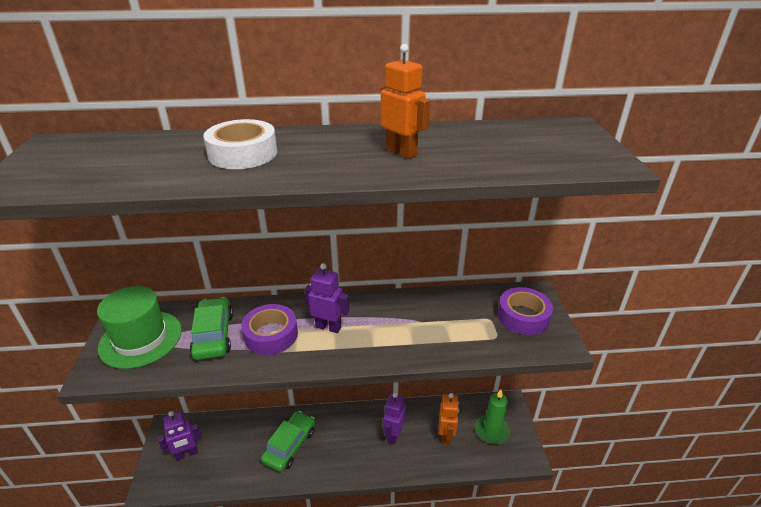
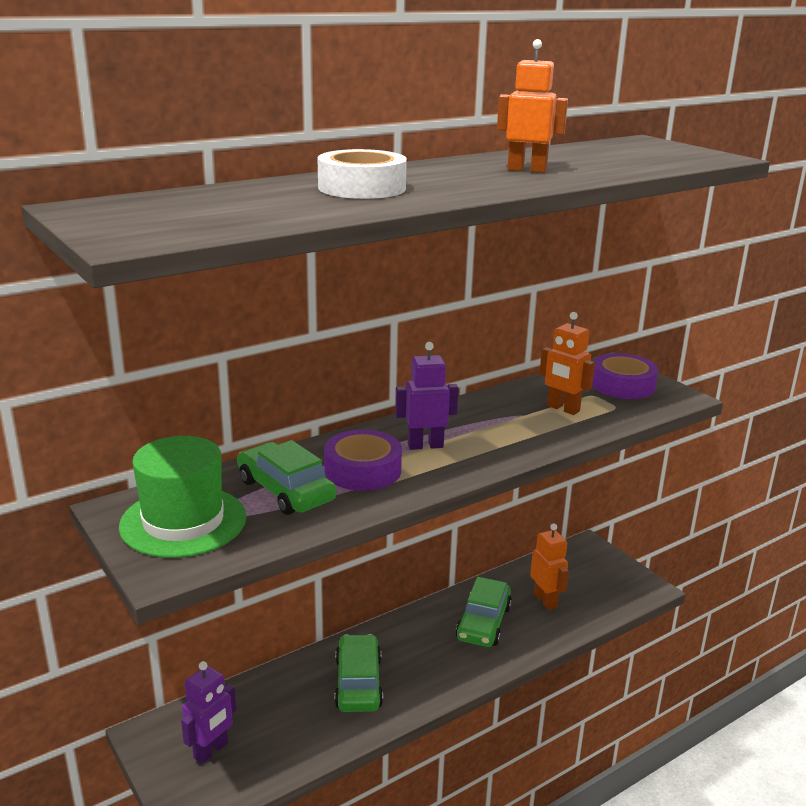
camera: 30 degrees left, 10 degrees down
purple robot [383,393,406,445] -> green car [456,577,512,647]
green candle [475,390,510,444] -> none
none -> orange robot [539,312,595,415]

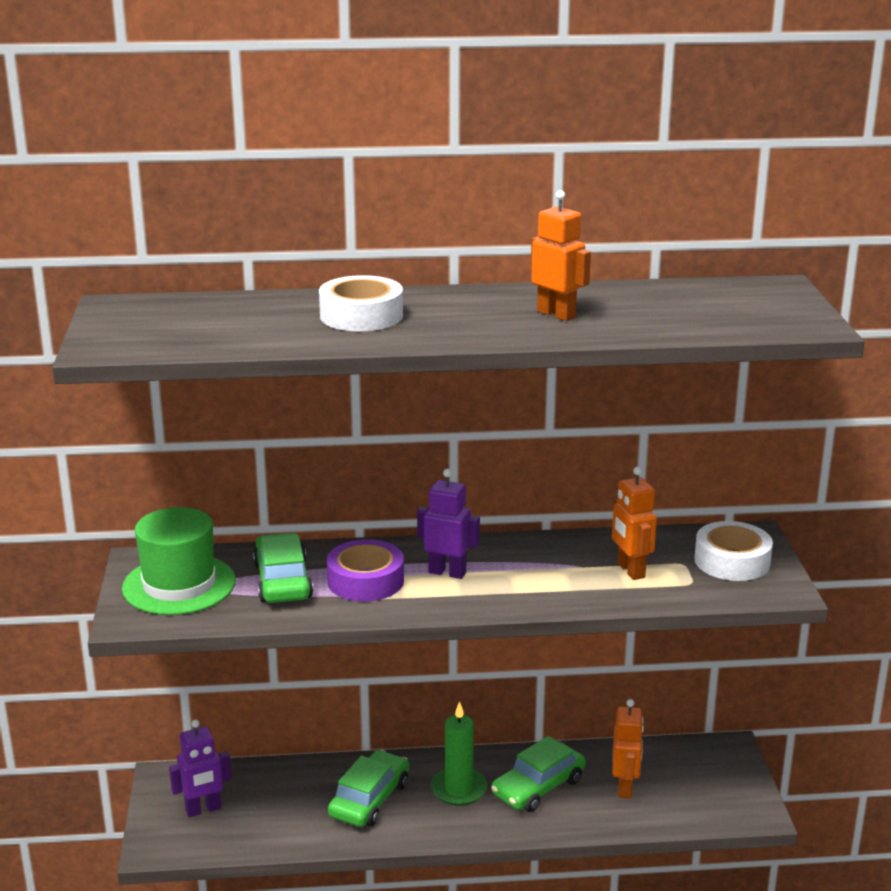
camera: 30 degrees right, 0 degrees up
purple tape [592,353,658,399] -> white tape [694,521,773,581]
none -> green candle [431,701,488,806]

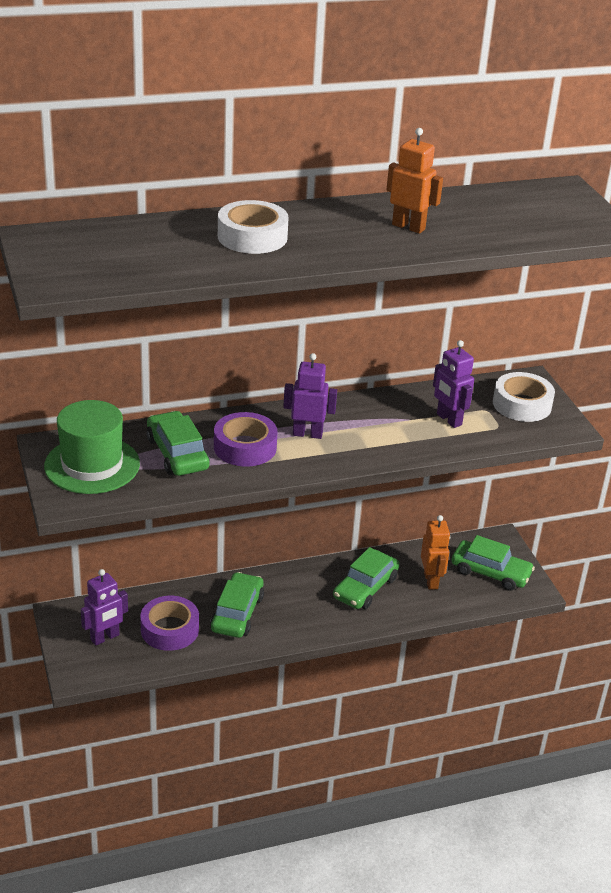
camera: 15 degrees left, 10 degrees up
green candle [431,701,488,806] -> none
orange robot [612,467,657,580] -> purple robot [433,340,474,428]
none -> purple tape [140,596,199,651]
none -> green car [451,535,535,591]

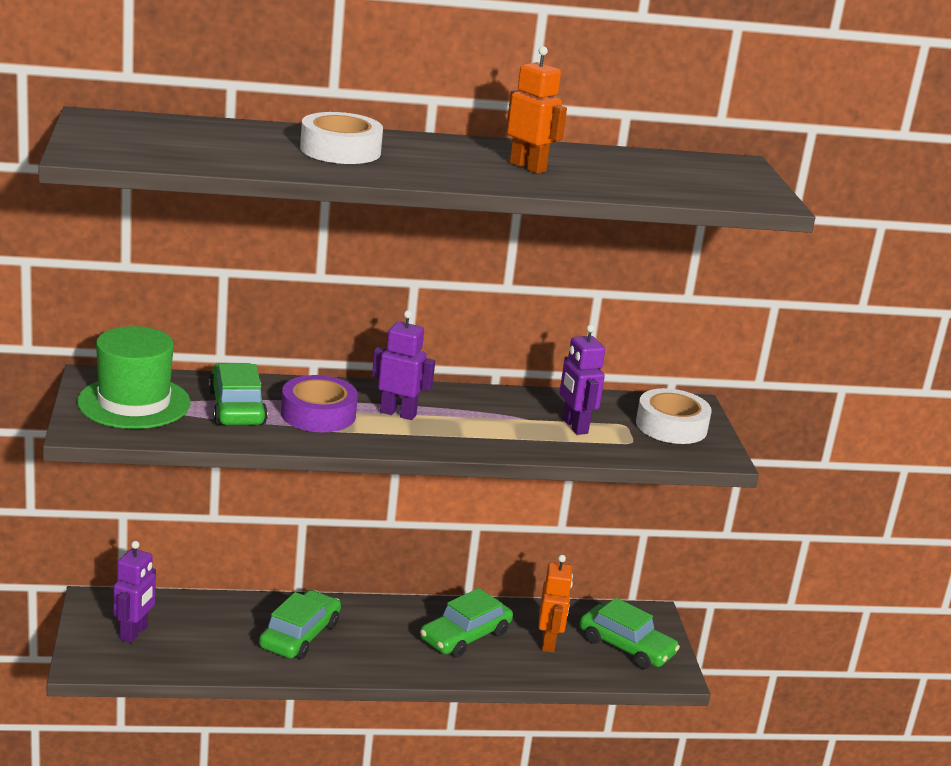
camera: 10 degrees right, 10 degrees down
purple robot [81,569,128,646] -> purple robot turned 45 degrees counterclockwise [113,541,156,643]
purple tape [140,596,199,651] -> none

